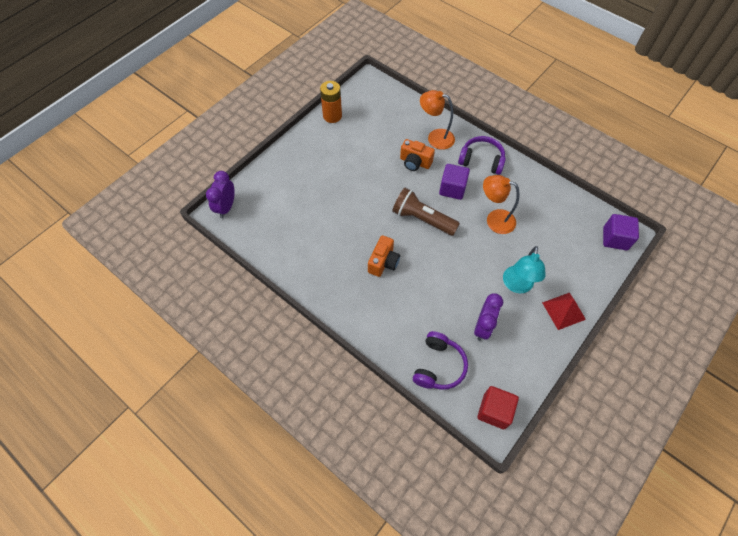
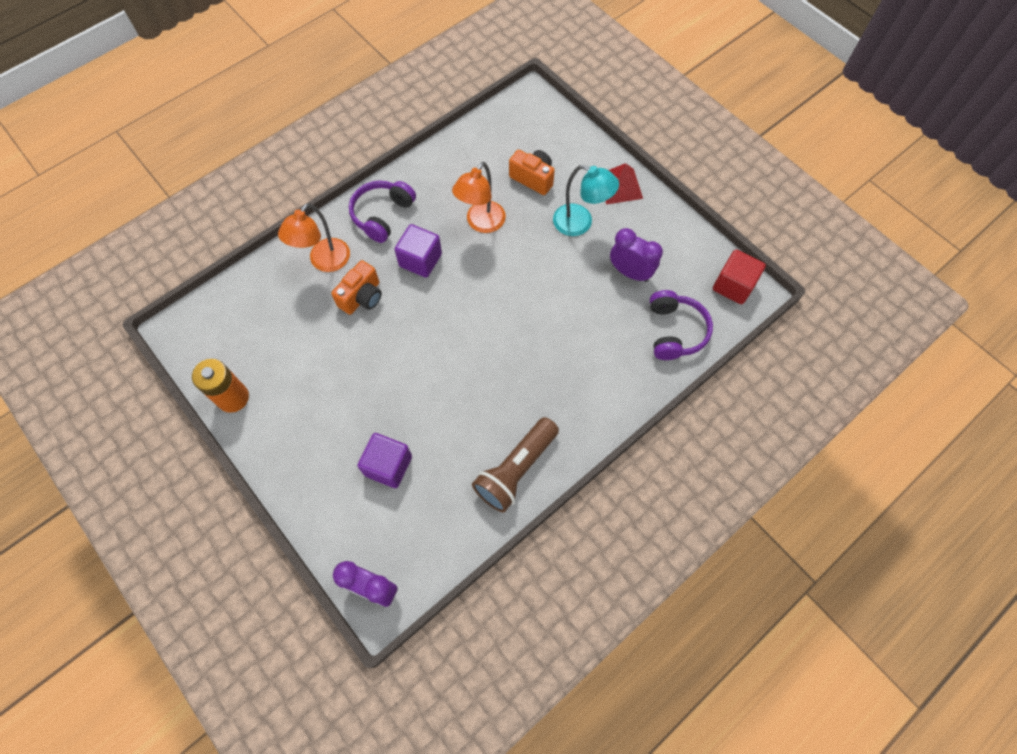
camera: 80 degrees left, 5 degrees up
orange camera [368,235,400,277] -> orange camera moved to [509,150,555,195]
brown flashlight [392,188,460,236] -> brown flashlight moved to [472,417,559,513]
purple headphones [413,331,468,390] -> purple headphones turned 60 degrees clockwise [650,290,713,360]
purple cube [603,214,639,250] -> purple cube moved to [357,433,412,488]

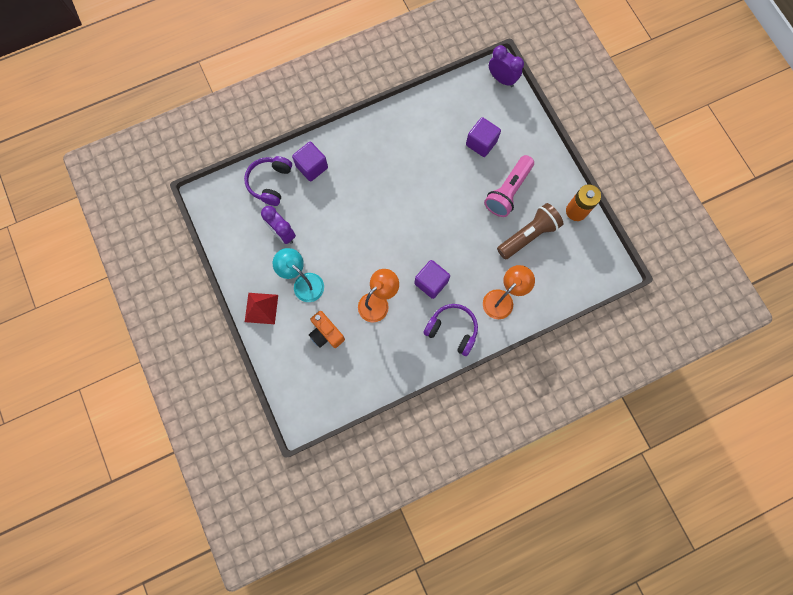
camera: 165 degrees left, 10 degrees up
orange camera [331,260,382,315] -> none
purple headphones [349,181,416,243] -> purple headphones turned 105 degrees counterclockwise [423,304,478,356]
brown flashlight [472,417,559,513] -> brown flashlight moved to [497,203,563,259]
red cube [713,249,766,304] -> none
none -> purple cube [292,142,328,182]
none -> pink flashlight [484,155,534,217]

